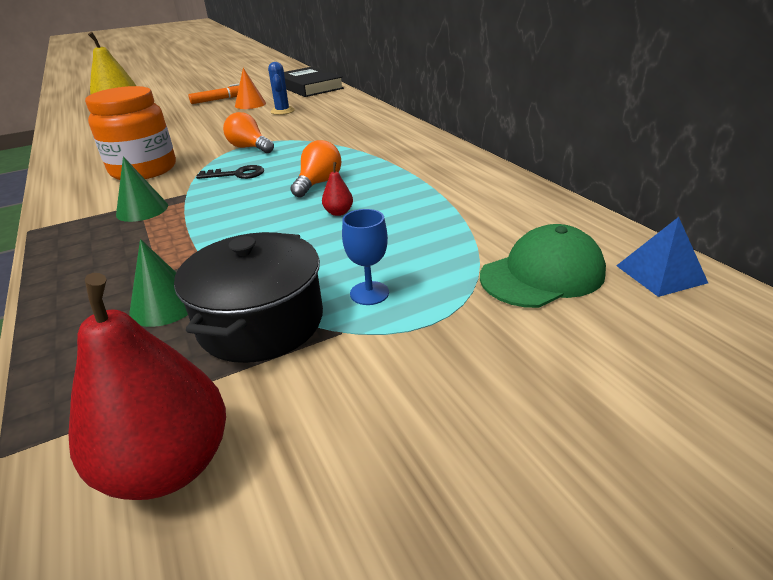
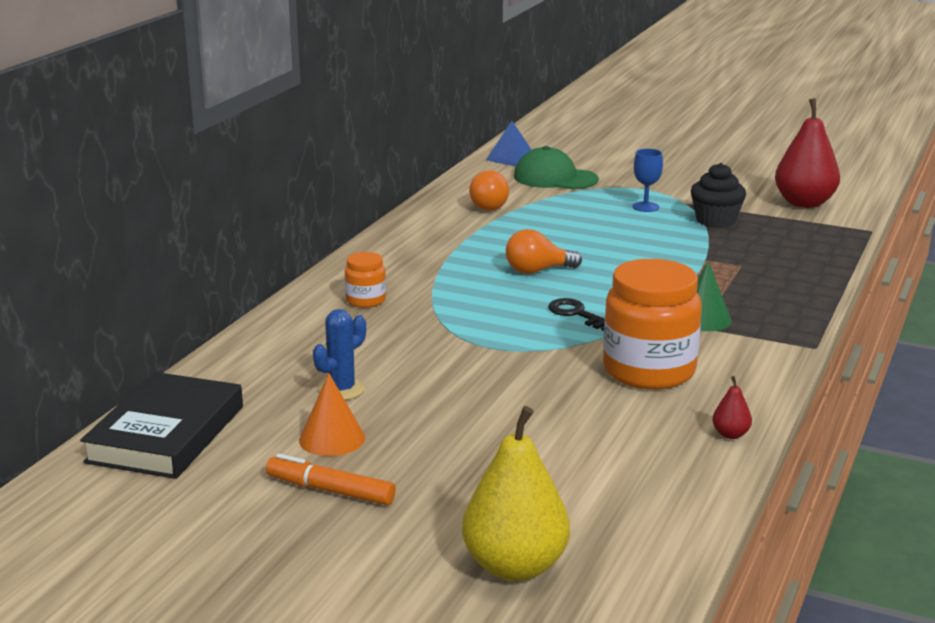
camera: 130 degrees left, 10 degrees down
green cone [129,239,188,327] -> none
black pot [174,232,323,363] -> black cupcake [691,163,746,228]
orange light bulb [223,112,274,153] -> orange light bulb moved to [469,170,509,211]
red pear [322,162,353,216] -> red pear moved to [712,376,752,439]
none -> orange jar [345,252,386,308]

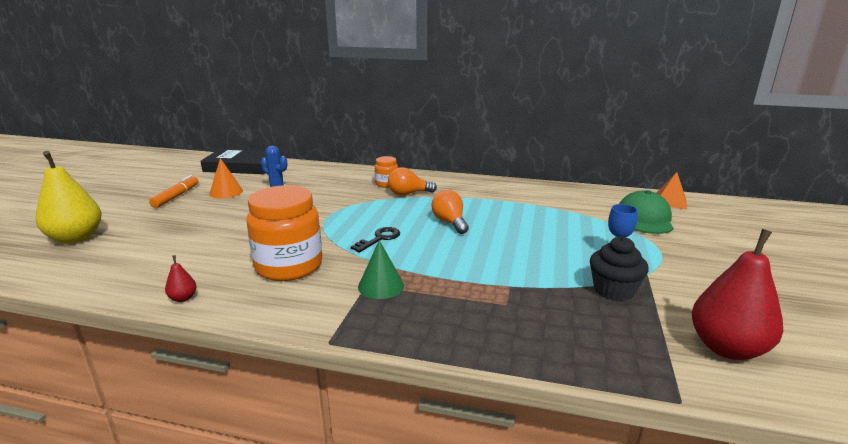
camera: 80 degrees right, 0 degrees up
orange light bulb [469,170,509,211] -> orange light bulb moved to [388,167,437,196]
blue pyramid [486,121,531,167] -> orange pyramid [657,172,687,210]

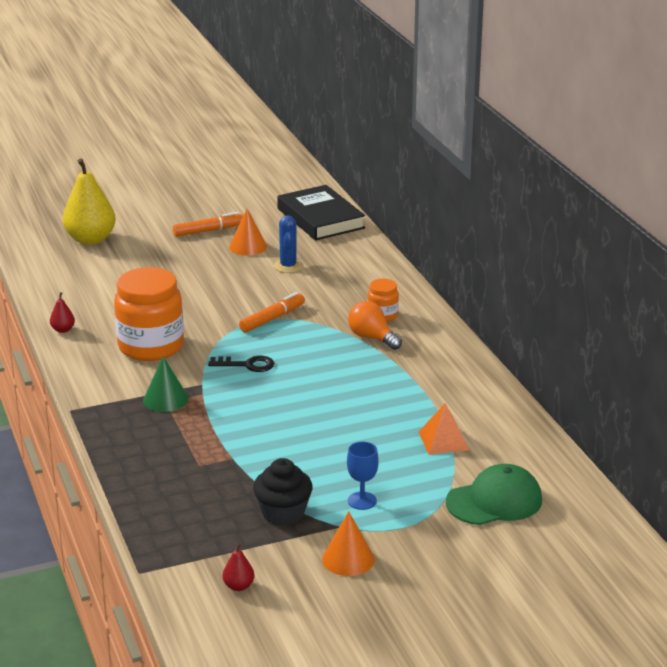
camera: 55 degrees right, 5 degrees up
orange light bulb [432,190,469,234] -> none
orange pyramid [657,172,687,210] -> orange pyramid moved to [419,403,469,455]
red pear [692,229,783,360] -> red pear [223,543,255,591], size x0.43
none -> orange marker [239,292,305,333]
none -> orange cone [322,511,375,576]

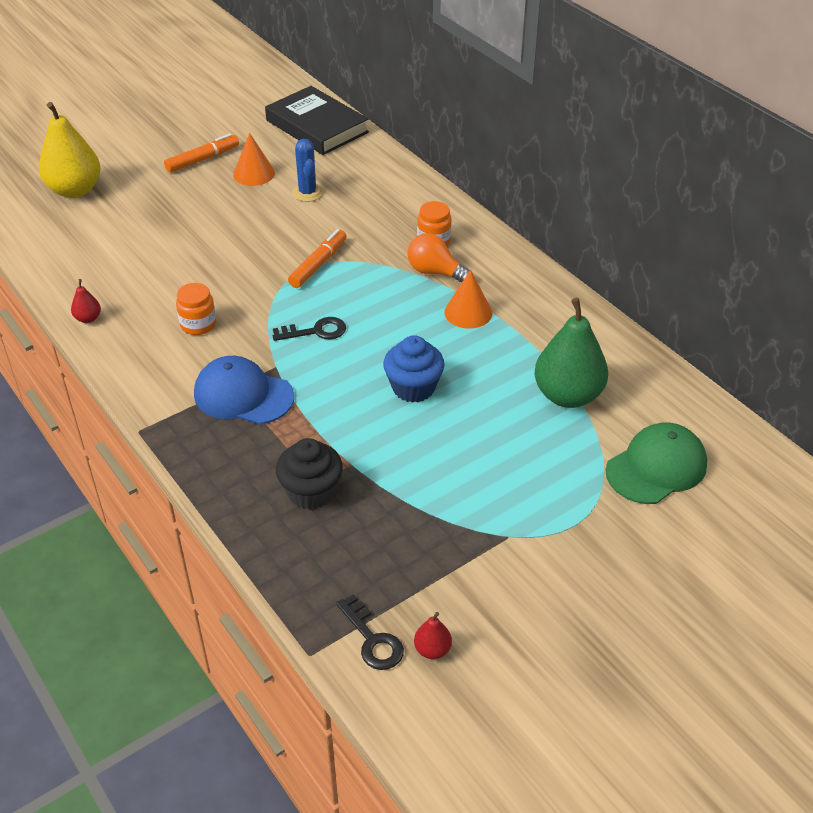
camera: 15 degrees left, 15 degrees up
orange jar [114,267,184,361] -> orange jar [176,283,216,335], size x0.48
green cone [143,356,189,412] -> blue cap [194,356,294,425]
black cupcake [253,458,312,526] -> black cupcake moved to [276,438,343,510]
orange cone [322,511,375,576] -> orange cone moved to [444,270,492,329]
blue goblet [347,442,379,510] -> none
orange pyramid [419,403,469,455] -> green pear [535,298,608,408]
none -> black key [336,594,404,670]
none -> blue cupcake [383,335,444,403]

